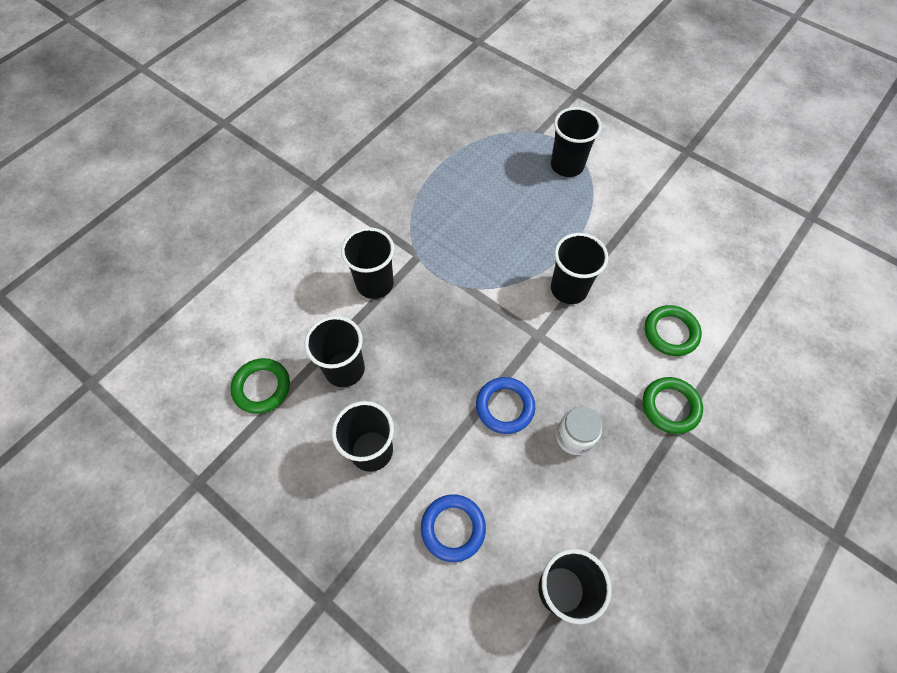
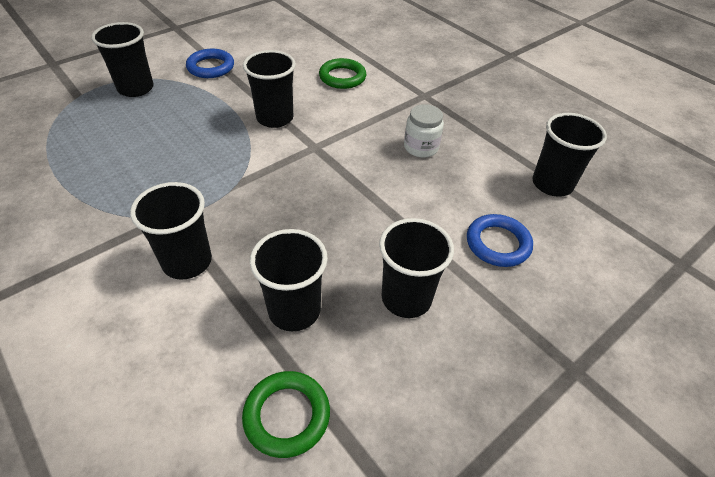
camera: 80 degrees left, 15 degrees down
blue ring [476,377,535,434] -> blue ring moved to [186,49,234,78]
green ring [643,377,703,434] -> none

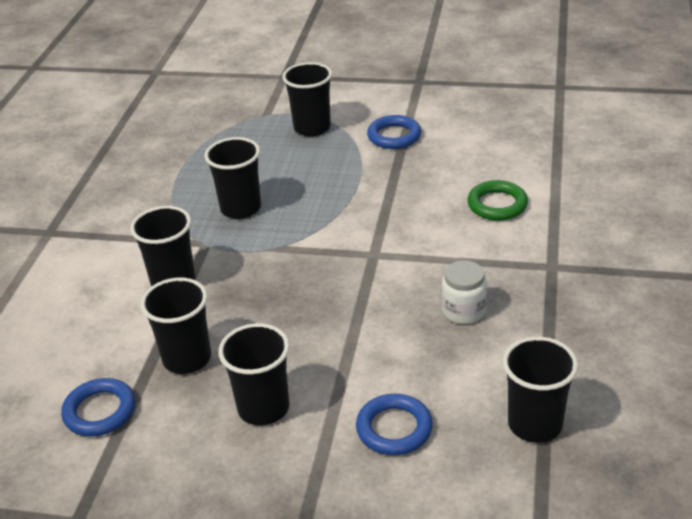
camera: 55 degrees right, 10 degrees down
green ring [242,371,330,458] -> blue ring [61,378,135,436]
black cup [243,50,296,128] -> black cup moved to [205,137,261,219]

